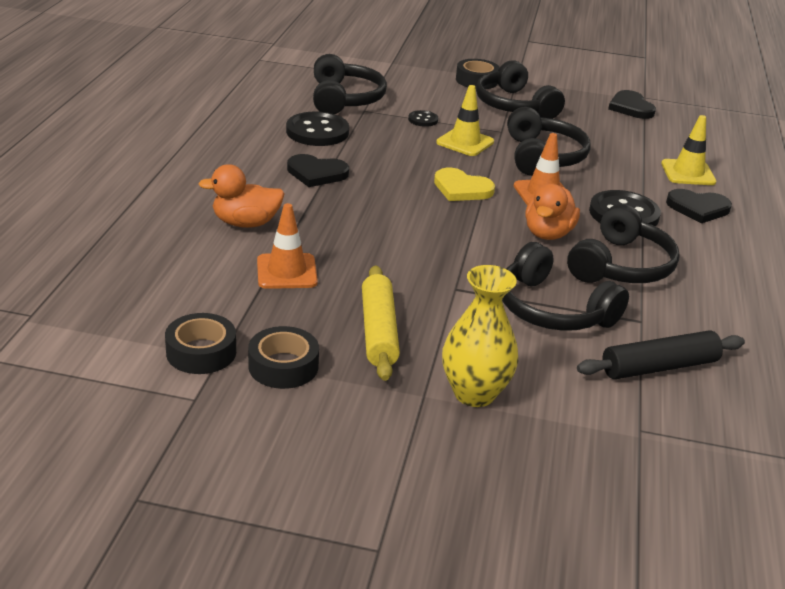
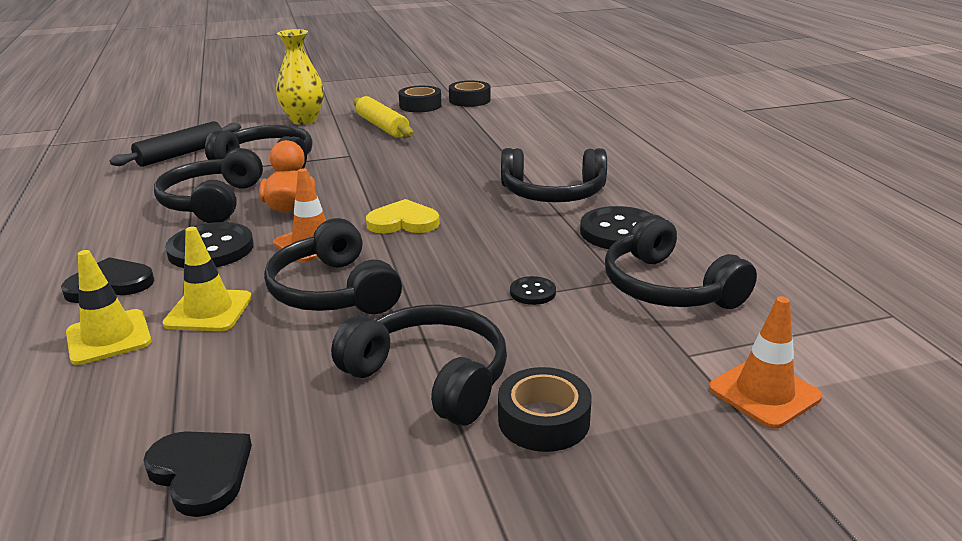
camera: 155 degrees right, 5 degrees down
orange duck [198,164,284,228] -> none
orange traffic cone [257,203,318,289] -> orange traffic cone moved to [709,296,822,429]
black heart [287,154,349,187] -> black headphones [501,148,607,202]
yellow traffic cone [436,85,494,156] -> yellow traffic cone moved to [163,227,252,331]

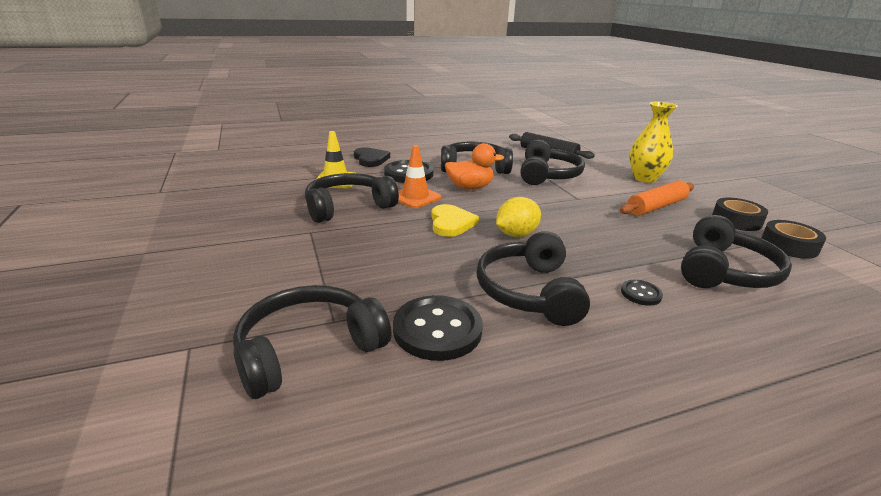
camera: 85 degrees right, 0 degrees up
yellow traffic cone [66,250,152,365] -> none
black heart [143,431,252,517] -> none
black headphones [331,304,507,426] -> black headphones moved to [681,215,792,288]
yellow rolling pin [353,96,413,138] -> orange rolling pin [620,180,694,216]
black tape [498,367,592,452] -> none
black button [510,276,556,305] -> black button moved to [621,280,663,306]
orange traffic cone [709,296,822,429] -> none
none -> yellow lemon [496,197,541,237]

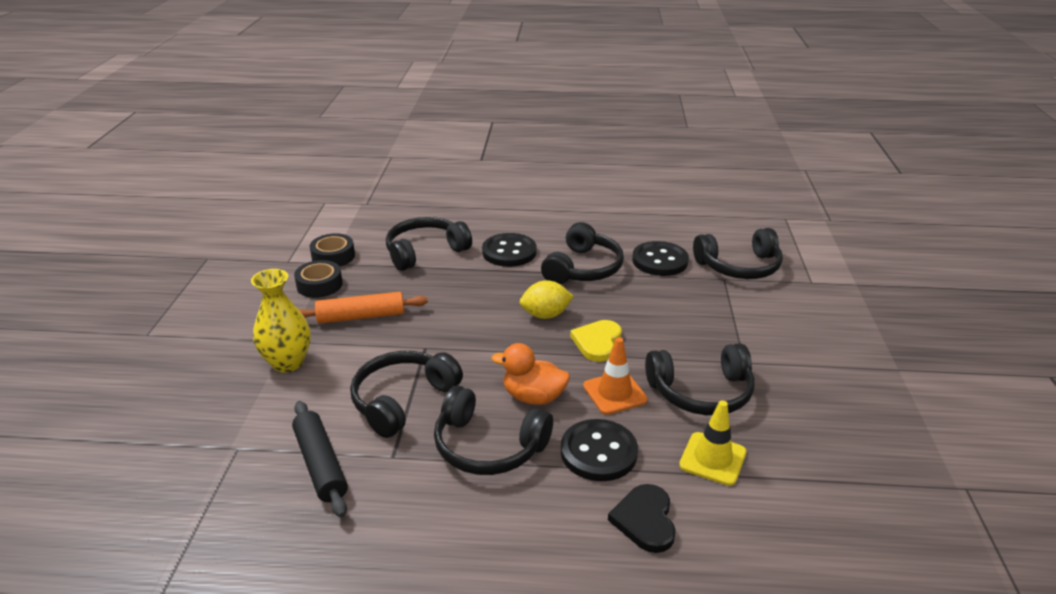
camera: 155 degrees left, 5 degrees up
black button [621,280,663,306] -> black button [482,233,537,267], size x2.02

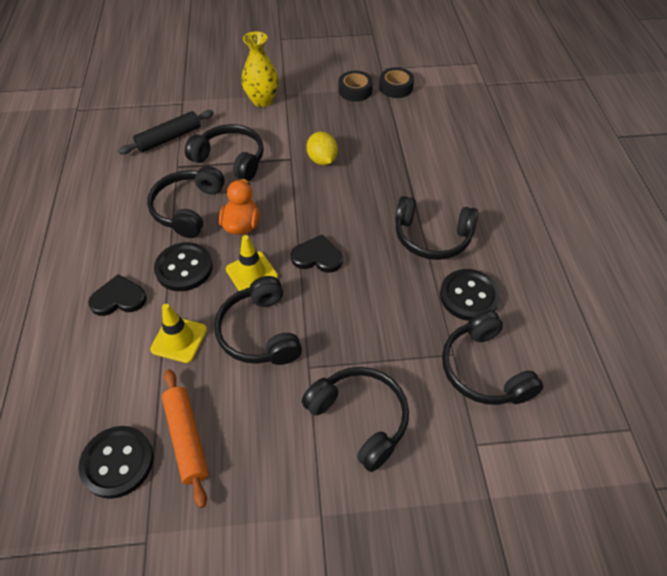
camera: 80 degrees right, 20 degrees up
orange rolling pin [299,292,428,324] -> orange rolling pin moved to [162,369,209,508]
black headphones [386,217,472,271] -> black headphones moved to [302,367,409,472]
black button [482,233,537,267] -> black button moved to [78,426,154,499]
yellow lemon [520,280,574,319] -> yellow lemon moved to [307,132,338,165]
yellow heart [570,320,622,362] -> black heart [291,235,342,273]
orange traffic cone [583,337,648,415] -> yellow traffic cone [226,235,278,291]

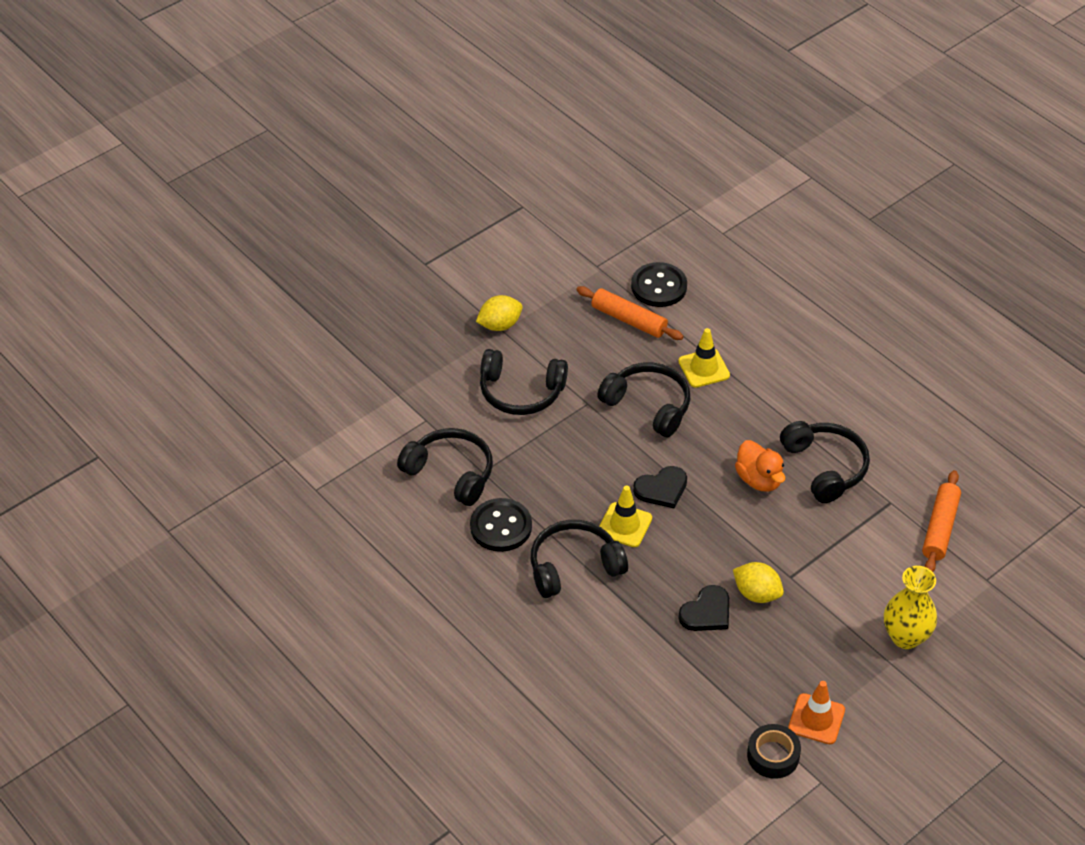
camera: 145 degrees right, 5 degrees down
black heart [88,274,147,316] -> black heart moved to [678,585,729,631]
black rolling pin [118,110,214,154] -> orange rolling pin [922,470,961,572]
black button [154,242,213,291] -> none
black headphones [185,124,264,181] -> none
yellow traffic cone [226,235,278,291] -> yellow traffic cone moved to [600,485,652,547]
black tape [339,71,373,101] -> orange traffic cone [788,681,845,744]
none -> yellow lemon [476,295,523,331]

